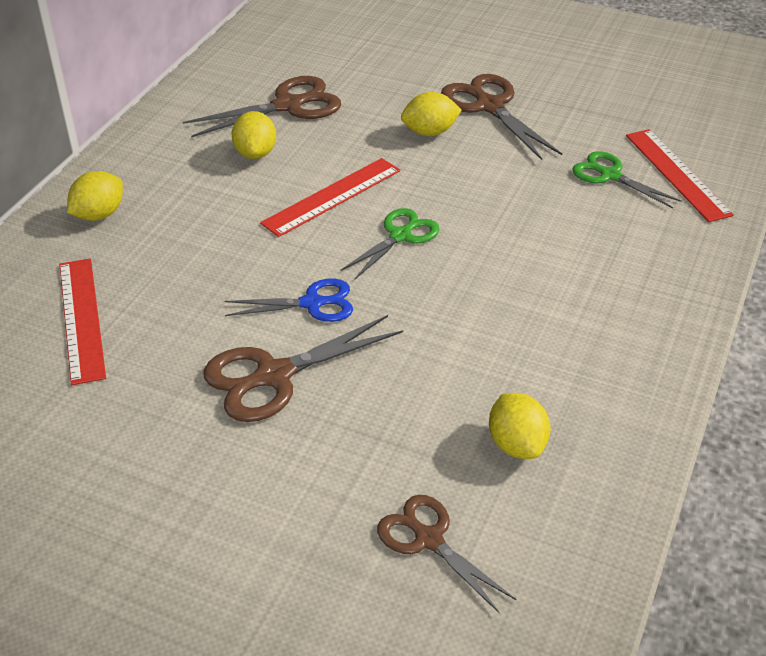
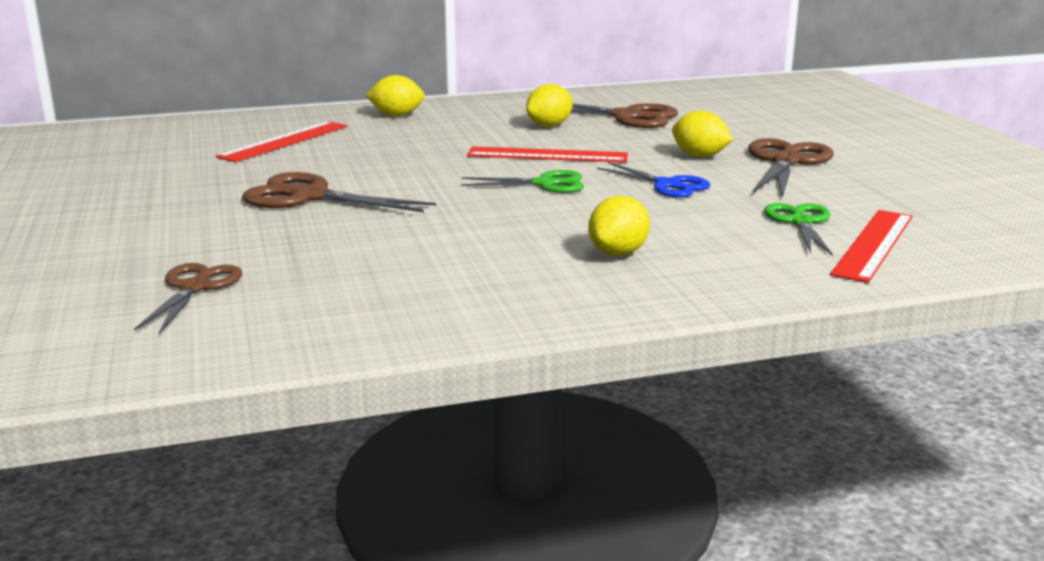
camera: 50 degrees right, 20 degrees down
blue scissors [224,278,353,322] -> blue scissors moved to [597,162,710,198]
yellow lemon [489,393,550,459] -> yellow lemon moved to [588,196,650,256]

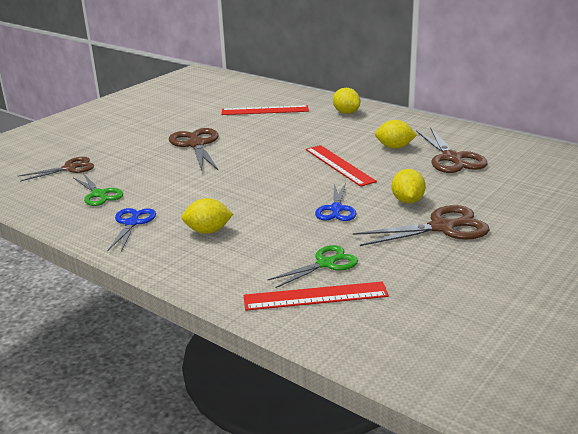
camera: 55 degrees right, 5 degrees up
green scissors [461,170,584,193] -> green scissors moved to [73,173,123,206]
none -> blue scissors [107,208,156,251]

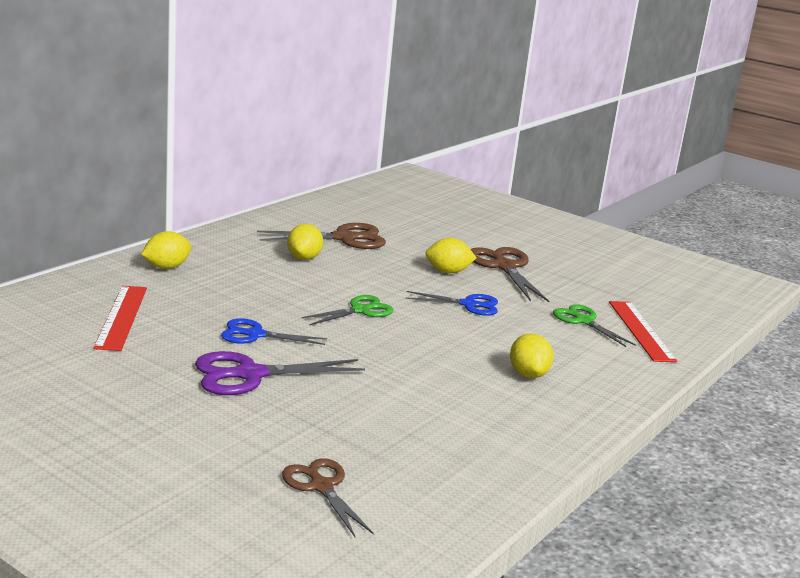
camera: 95 degrees left, 5 degrees down
green scissors [73,173,123,206] -> green scissors moved to [301,295,393,325]
blue scissors [107,208,156,251] -> blue scissors moved to [221,318,327,345]
brown scissors [169,128,218,171] -> purple scissors [195,351,365,395]
red ruler [306,145,377,187] -> none

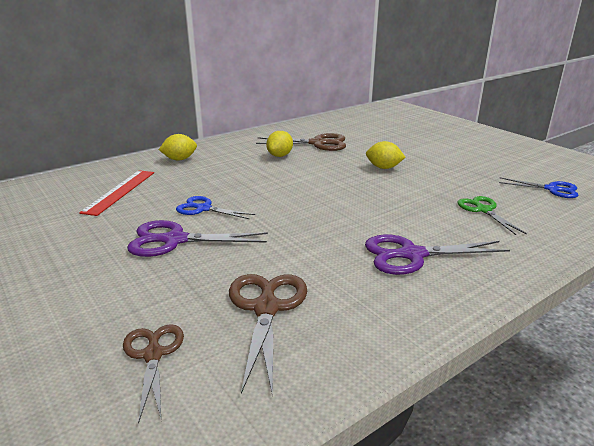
camera: 20 degrees right, 5 degrees up
green scissors [301,295,393,325] -> none
blue scissors [405,291,498,316] -> blue scissors moved to [499,177,579,198]
brown scissors [471,247,549,302] -> brown scissors moved to [229,274,307,397]
yellow lemon [510,333,554,378] -> purple scissors [365,234,510,275]
red ruler [609,301,677,362] -> none

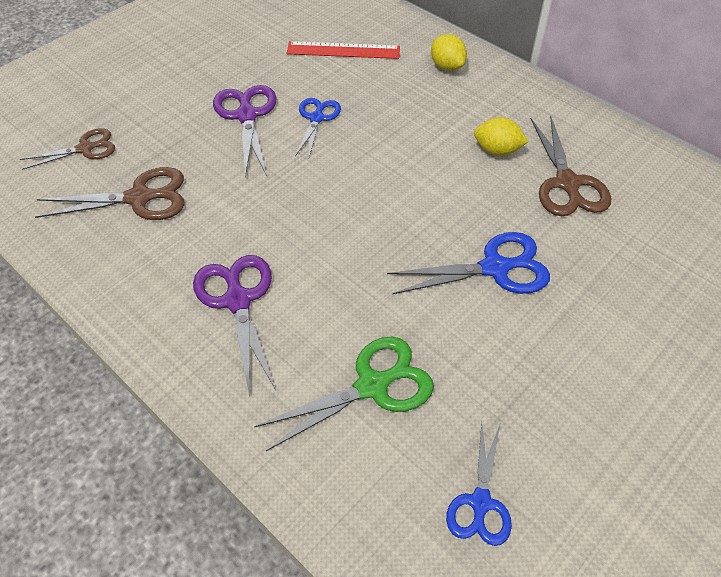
camera: 80 degrees right, 25 degrees up
yellow lemon [366,141,406,169] -> blue scissors [387,232,550,294]
green scissors [457,196,527,235] -> green scissors [254,337,434,451], size x1.51

